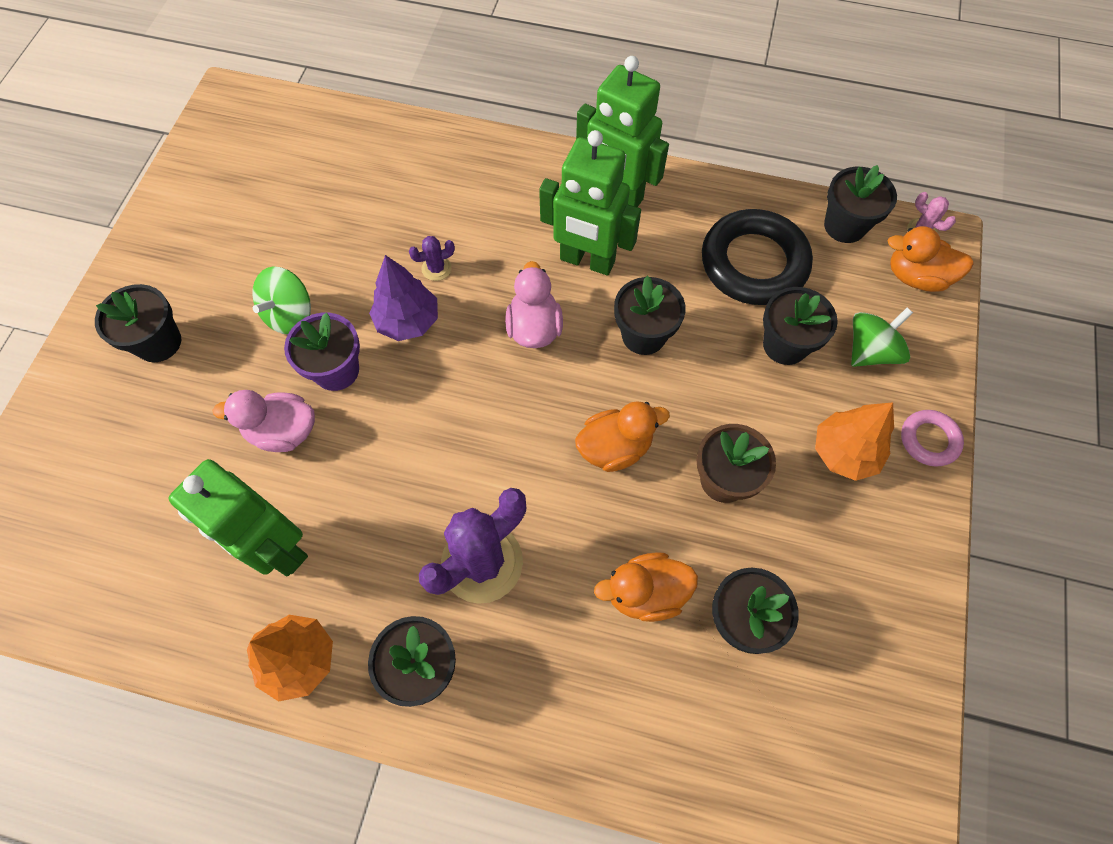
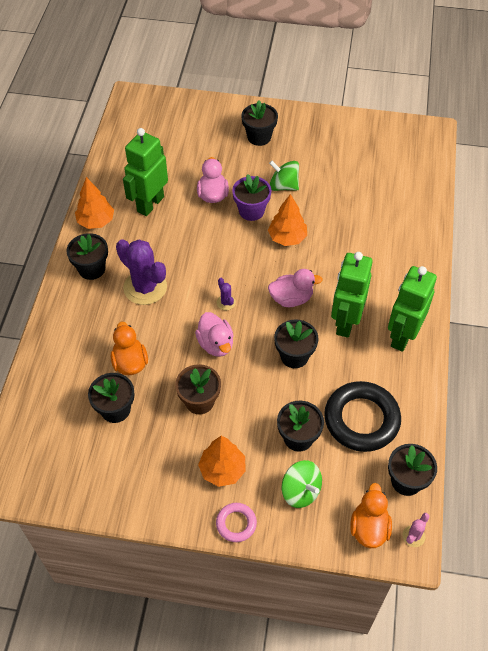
camera: 85 degrees right, 10 degrees down
purple tree [369,255,438,341] -> orange tree [268,194,307,246]
purple cactus [409,236,455,281] -> purple cactus moved to [217,278,236,310]
orange duck [575,401,670,472] -> pink duck [195,312,234,357]

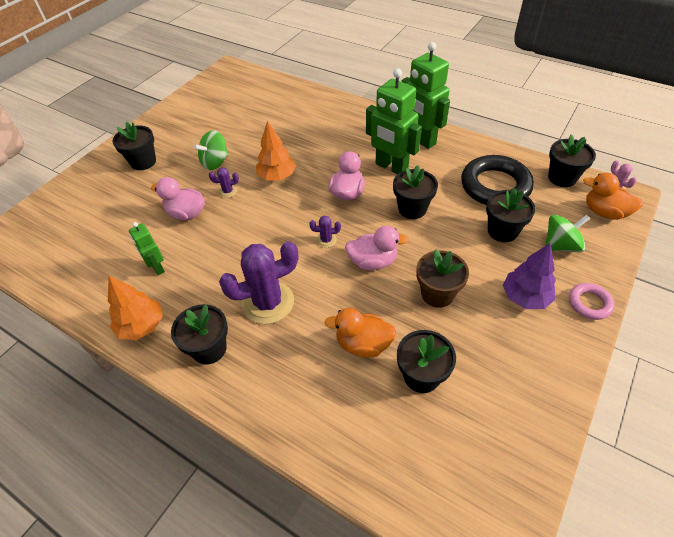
camera: 65 degrees left, 5 degrees down
green robot [123,128,168,216] -> green robot [129,222,165,275], size x0.53
orange tree [198,436,246,487] -> purple tree [503,243,556,309]
purple flower pot [232,174,272,221] -> purple cactus [209,167,239,198]

